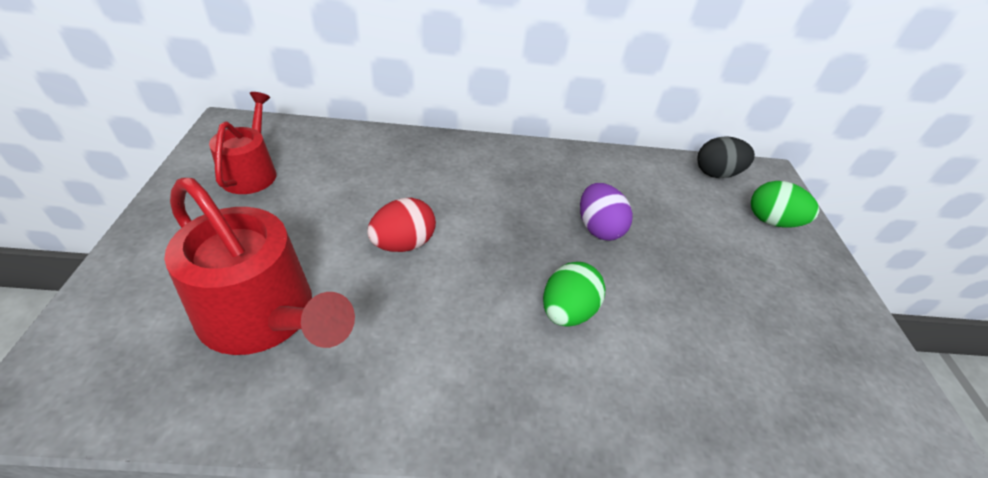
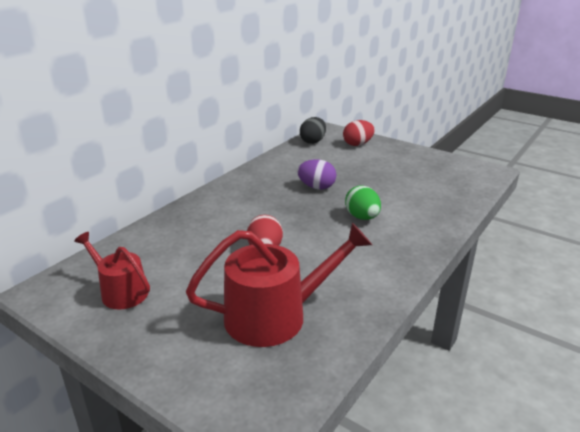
camera: 50 degrees left, 15 degrees down
green egg [751,181,819,228] -> red egg [343,120,375,146]

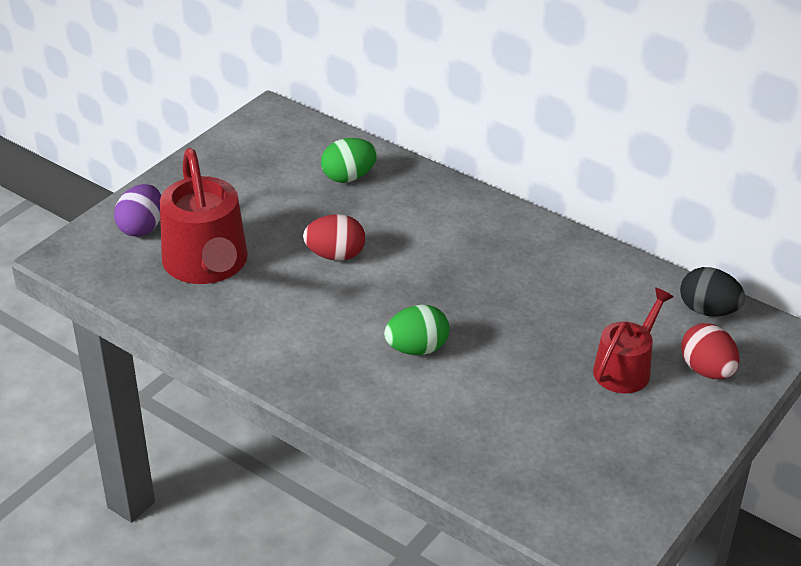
camera: 90 degrees right, 10 degrees up
red watering can [74,232,150,310] -> red watering can moved to [593,287,674,394]
purple egg [297,159,336,189] -> purple egg moved to [114,184,161,237]
none -> green egg [321,138,377,183]

